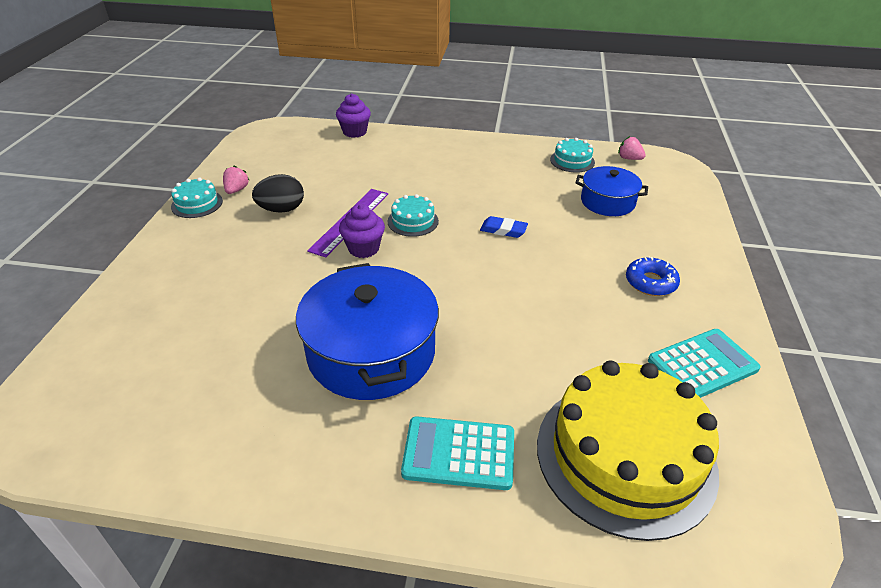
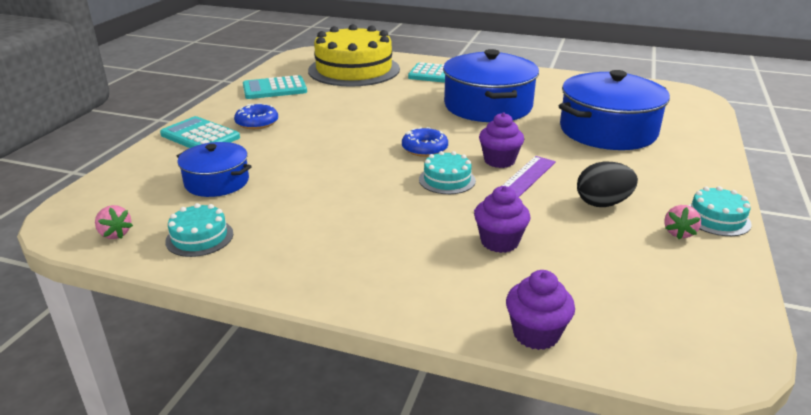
camera: 170 degrees left, 10 degrees down
blue eraser [480,216,528,238] -> none
none -> turquoise calculator [160,116,240,148]
none -> blue donut [402,127,448,157]
none -> purple cupcake [474,186,530,253]
none -> blue pot [559,70,670,150]

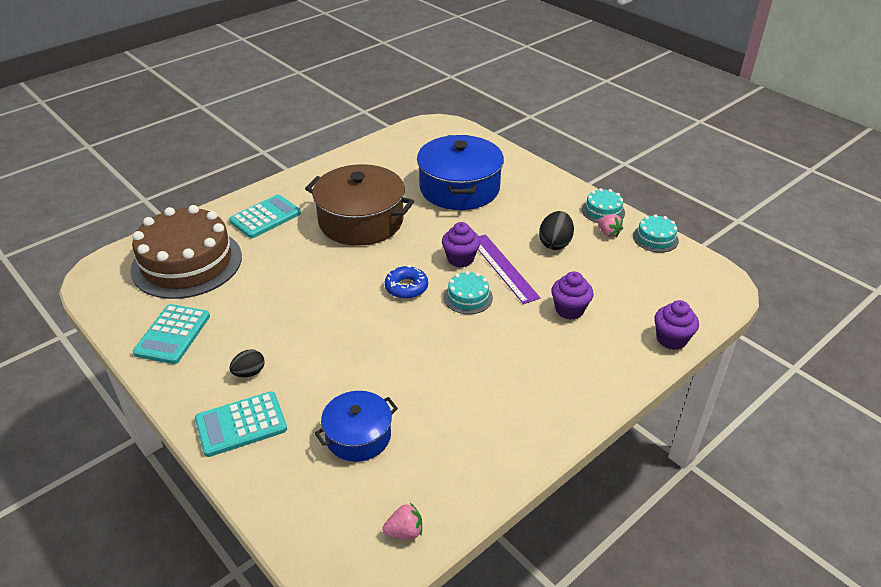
camera: 60 degrees left, 10 degrees up
turquoise cake [165,203,233,257] -> turquoise cake moved to [633,214,679,253]
blue donut [234,103,278,129] -> black egg [229,349,264,377]
yellow cake [308,24,400,87] -> brown cake [131,205,242,299]
blue pot [443,49,539,122] -> brown pot [305,164,414,246]

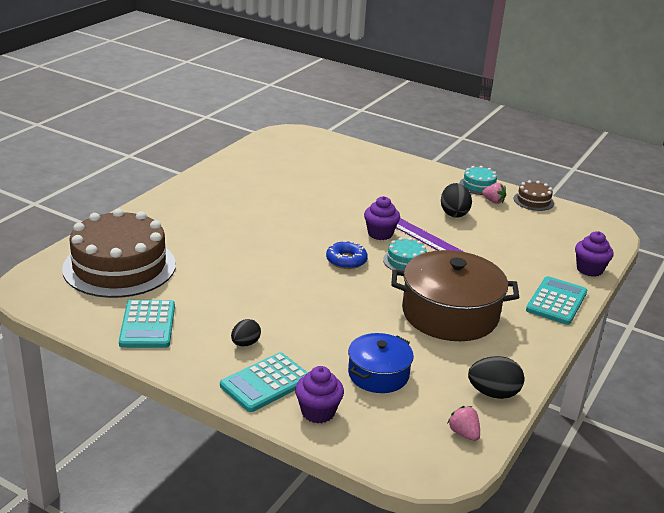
camera: 20 degrees left, 10 degrees down
turquoise calculator [229,195,301,238] -> turquoise calculator moved to [526,276,587,325]
brown pot [305,164,414,246] -> brown pot moved to [391,250,519,341]
pink strawberry [383,503,422,539] -> pink strawberry turned 90 degrees counterclockwise [448,406,480,441]
blue pot [417,135,504,210] -> none
purple cupcake [551,271,594,320] -> purple cupcake moved to [295,366,344,423]
turquoise cake [633,214,679,253] -> brown cake [514,180,554,211]
none -> black egg [468,356,524,399]

